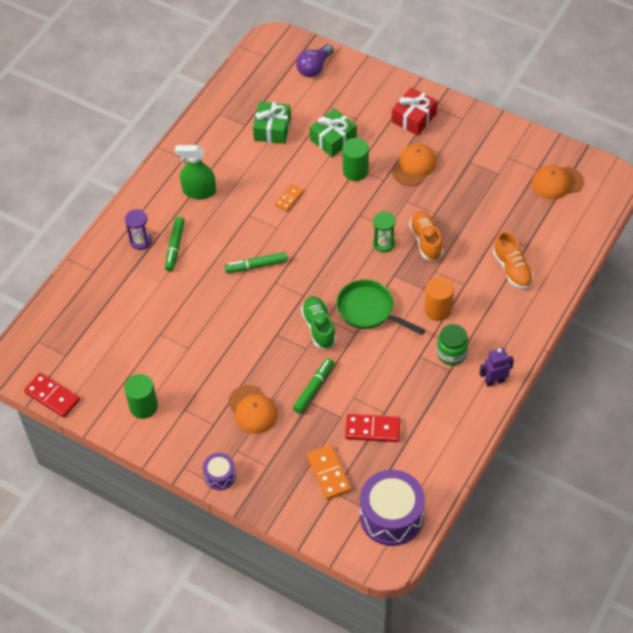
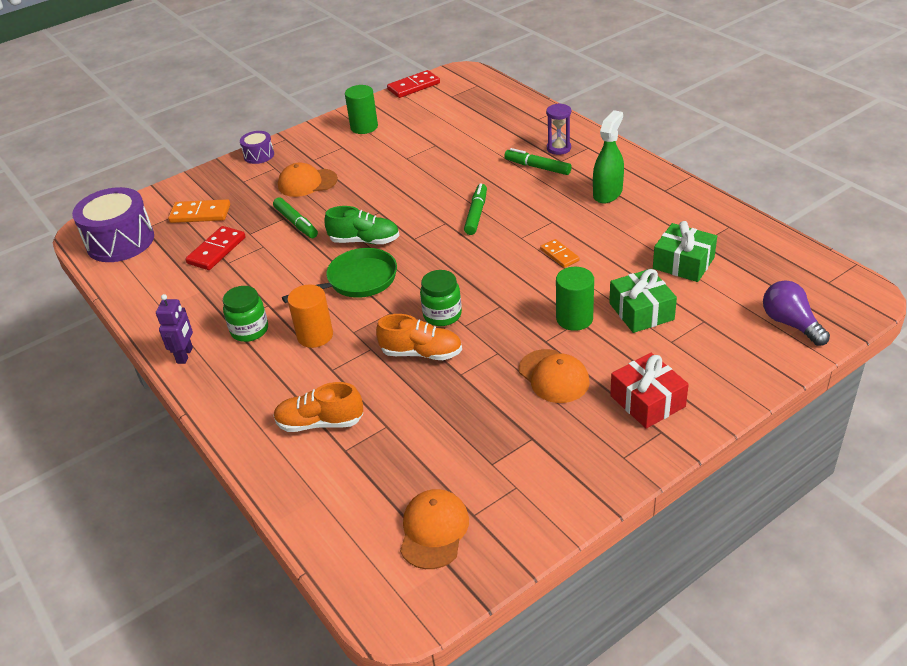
camera: 115 degrees right, 15 degrees down
green hourglass [373,211,395,252] -> green jar [420,270,462,326]

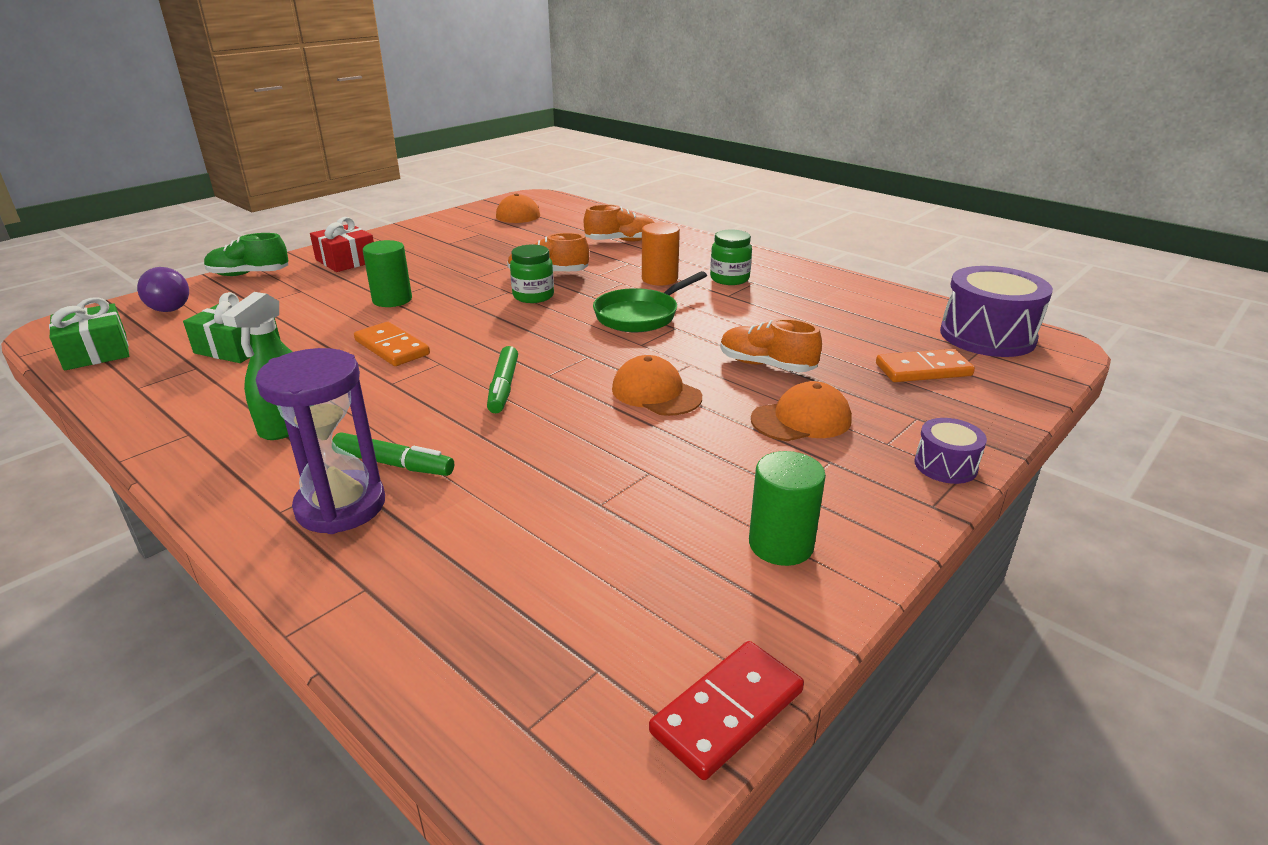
camera: 165 degrees right, 10 degrees down
purple robot [156,294,193,364] -> none
red domino [185,226,246,270] -> none
green marker [273,198,318,238] -> orange shoe [720,319,822,372]
green shoe [324,206,399,244] -> green shoe moved to [204,233,288,276]
orange cap [519,349,590,403] -> orange cap moved to [612,355,702,416]
orange domino [540,239,579,268] -> orange domino [354,322,430,366], size x1.58
purple hourglass [546,103,571,155] -> purple hourglass [256,348,385,534], size x1.74
green gift [609,269,677,333] -> green gift moved to [49,297,129,370]

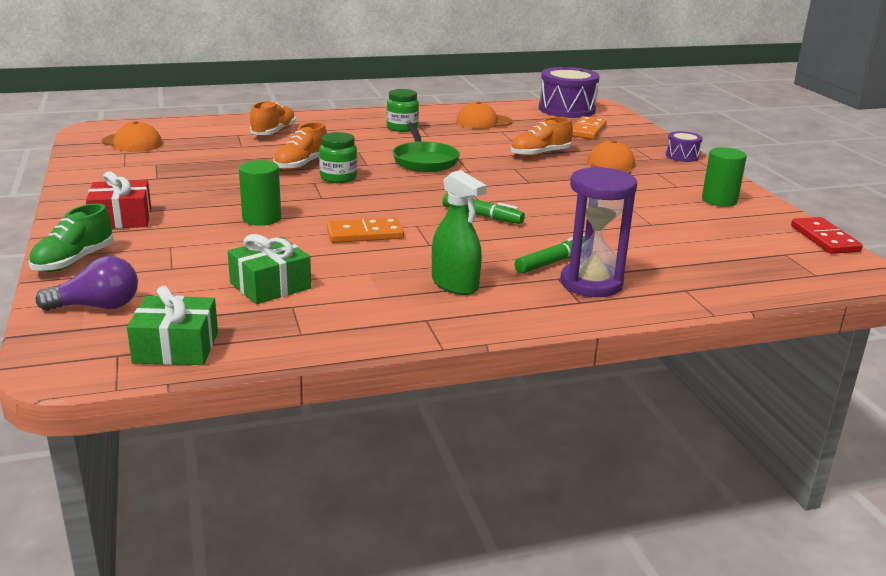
camera: 60 degrees left, 5 degrees down
orange cap [612,355,702,416] -> orange cap moved to [456,102,512,129]
orange cylinder [642,222,680,285] -> none

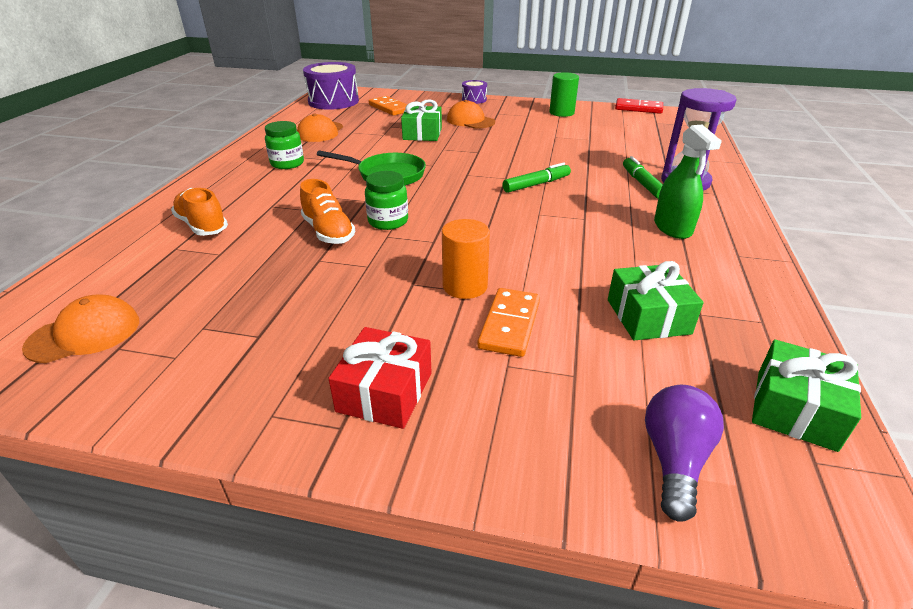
camera: 60 degrees left, 10 degrees up
green shoe [29,203,114,272] -> none
green cylinder [239,160,281,226] -> orange cylinder [442,219,490,299]
orange domino [326,217,404,243] -> orange domino moved to [477,288,540,357]
green spray bottle [432,170,487,295] -> green spray bottle turned 90 degrees clockwise [654,125,722,239]
orange shoe [510,117,573,157] -> green gift [401,99,442,141]

